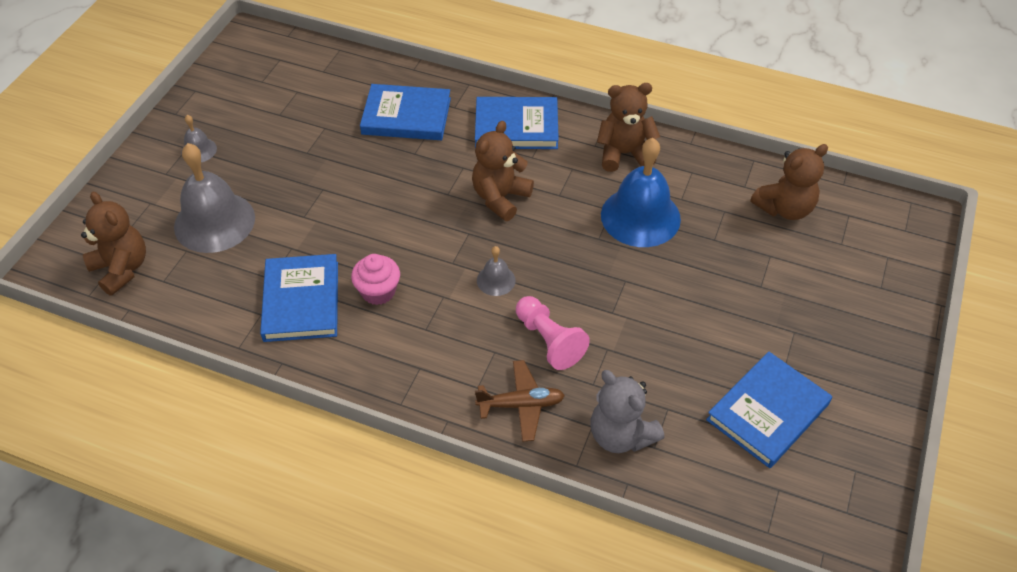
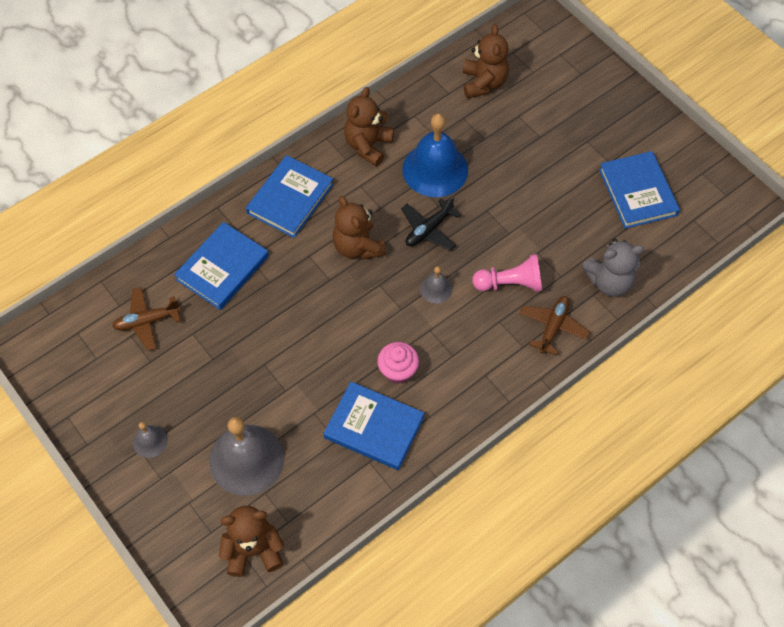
camera: 60 degrees left, 10 degrees up
none -> brown plane [112,287,181,351]
none -> black plane [401,197,461,251]

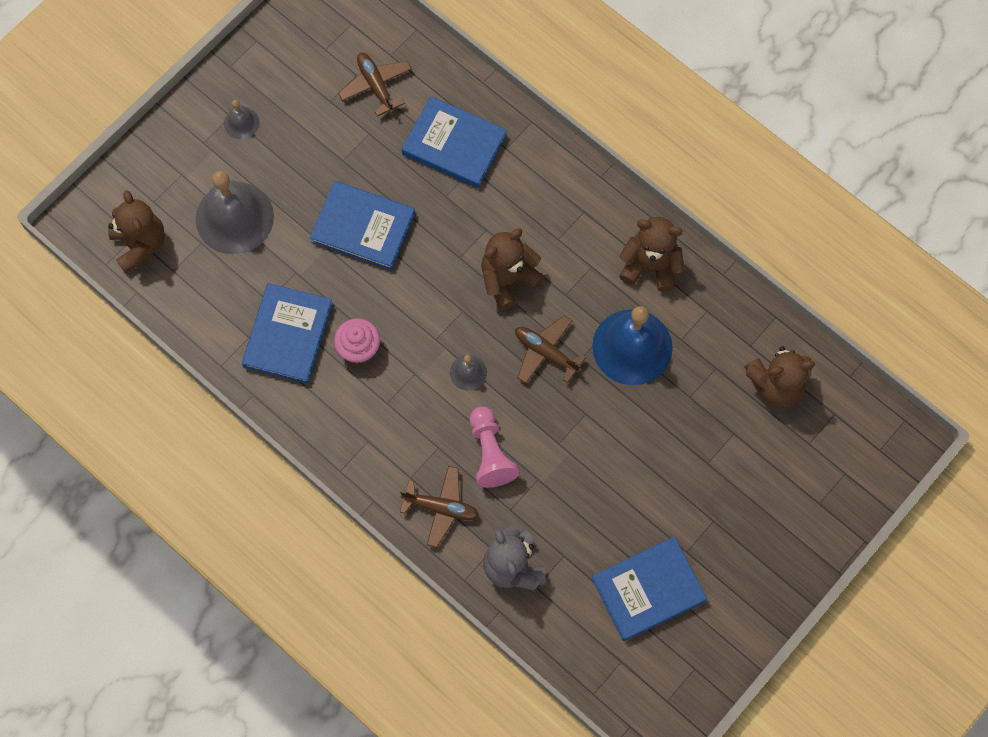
camera: 80 degrees right, 10 degrees up
blue book [246,155,334,238] -> blue book moved to [310,181,415,271]
black plane [401,197,461,251] -> brown plane [515,315,586,384]

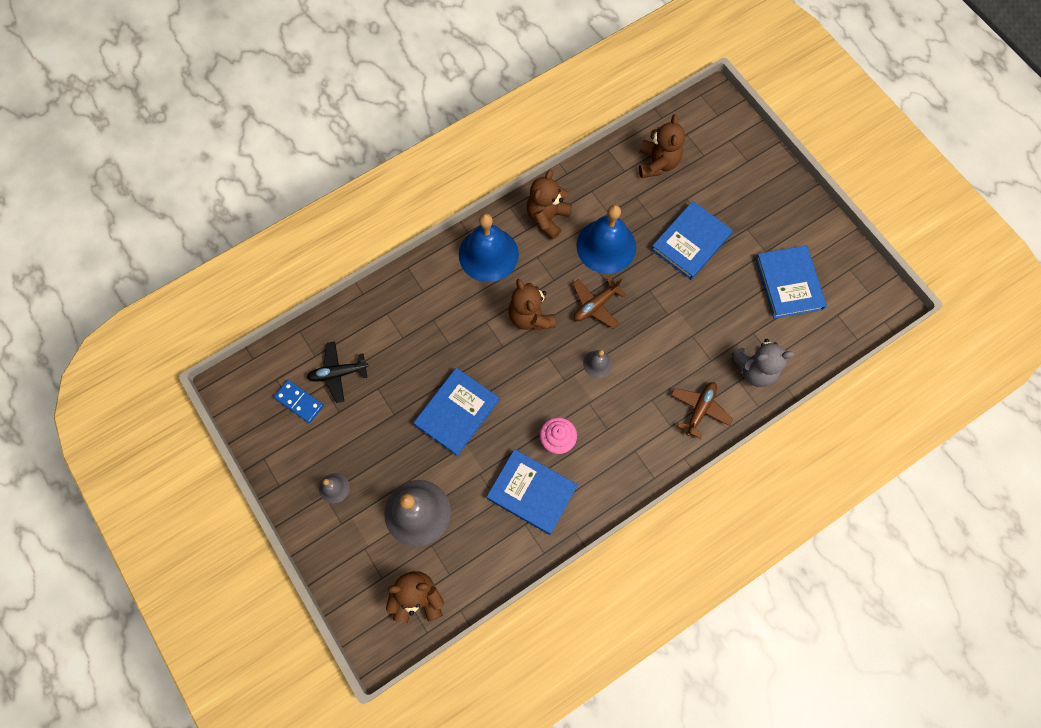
camera: 75 degrees left, 0 degrees up
brown plane [338,52,412,116] -> black plane [307,341,368,403]
blue book [402,96,507,188] -> blue book moved to [651,201,733,280]
pink pawn [470,407,520,488] -> none
none -> blue domino [274,380,324,423]
none -> blue bell [459,213,519,282]

